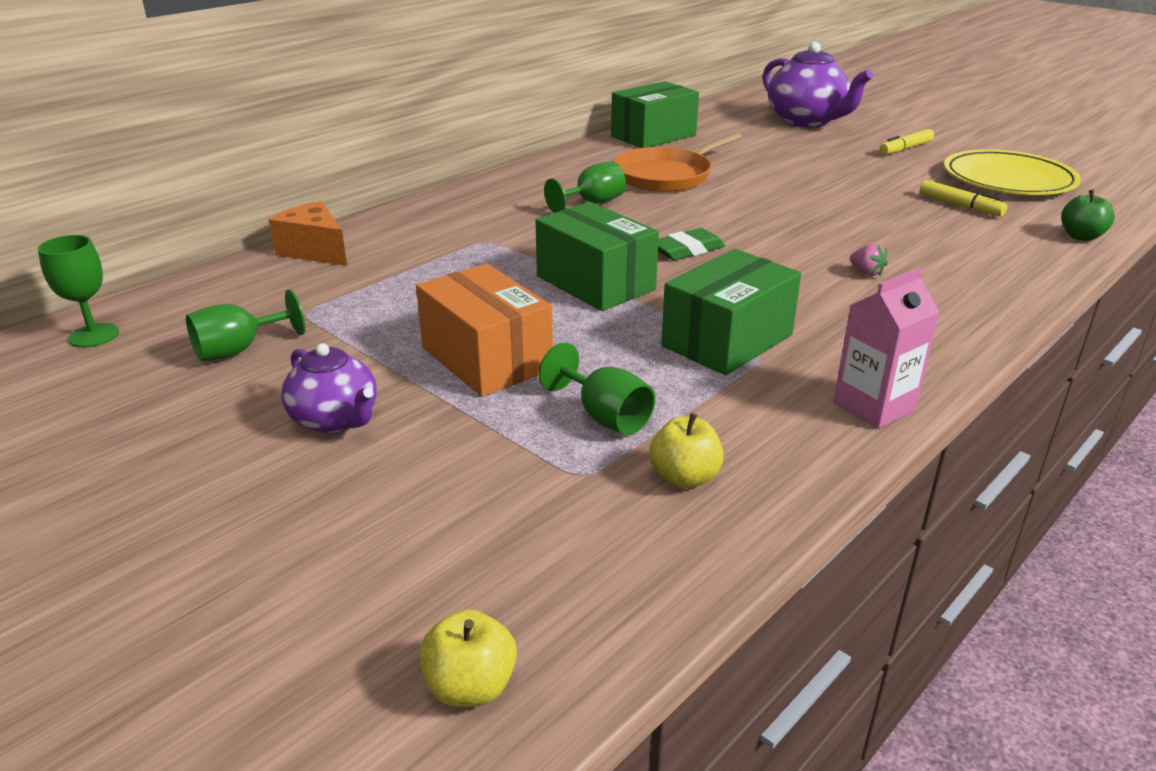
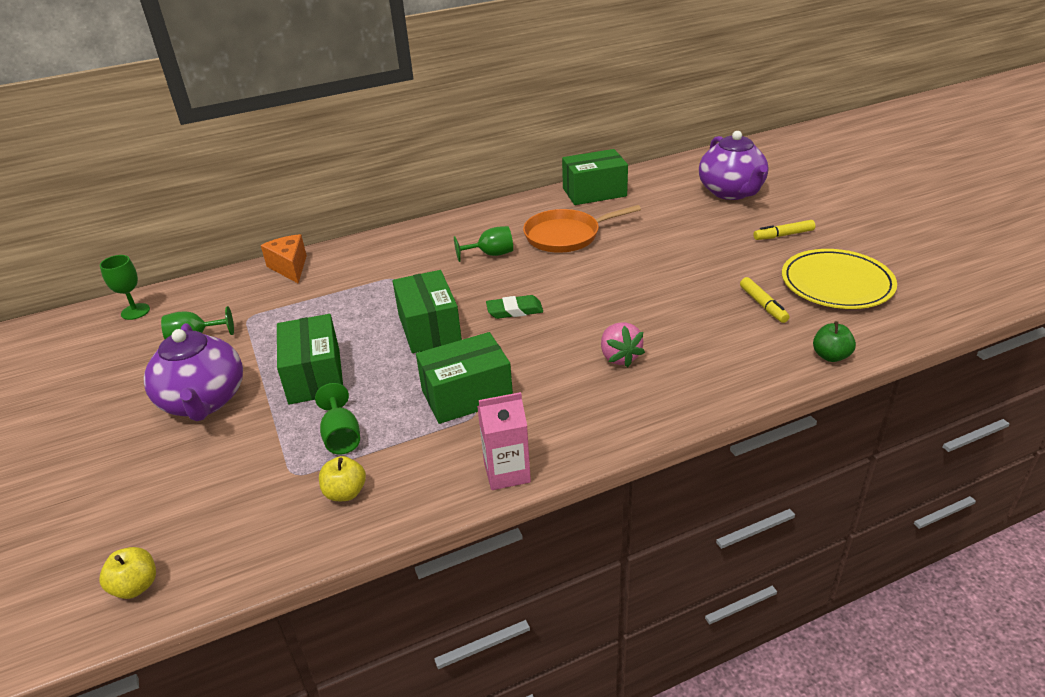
camera: 25 degrees right, 5 degrees up
purple teapot [281,343,377,433] -> purple teapot [144,323,243,421], size x1.68
orange box [416,263,553,397] -> green box [277,314,343,405]
pink strawberry [850,244,888,277] -> pink strawberry [601,322,645,367], size x1.77

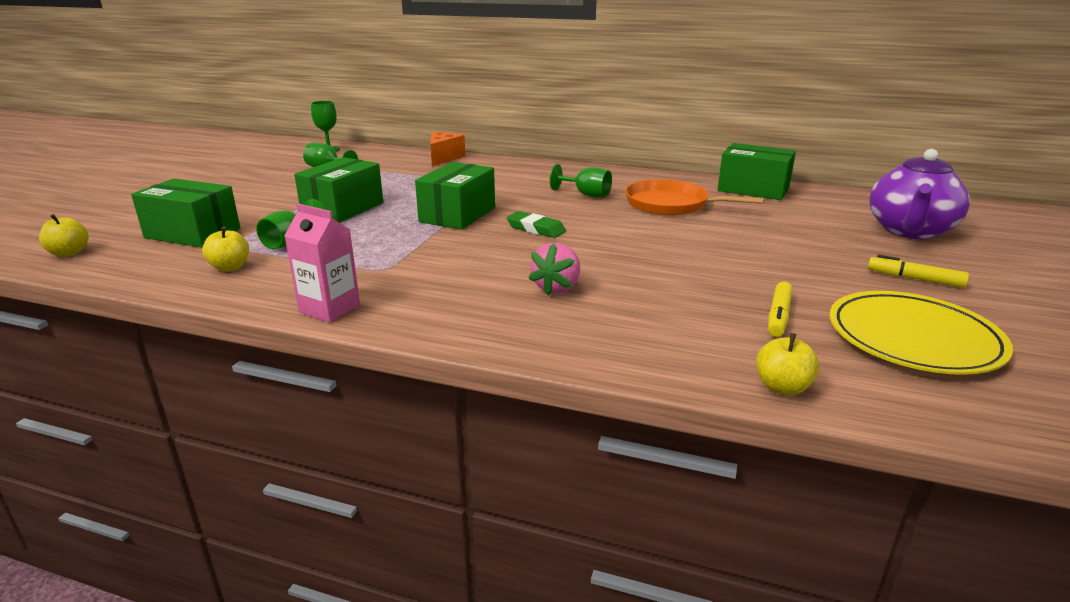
camera: 40 degrees right, 10 degrees down
purple teapot [144,323,243,421] -> none
green box [416,332,513,424] -> green box moved to [131,179,241,247]
green apple [813,321,856,362] -> yellow apple [756,333,819,396]

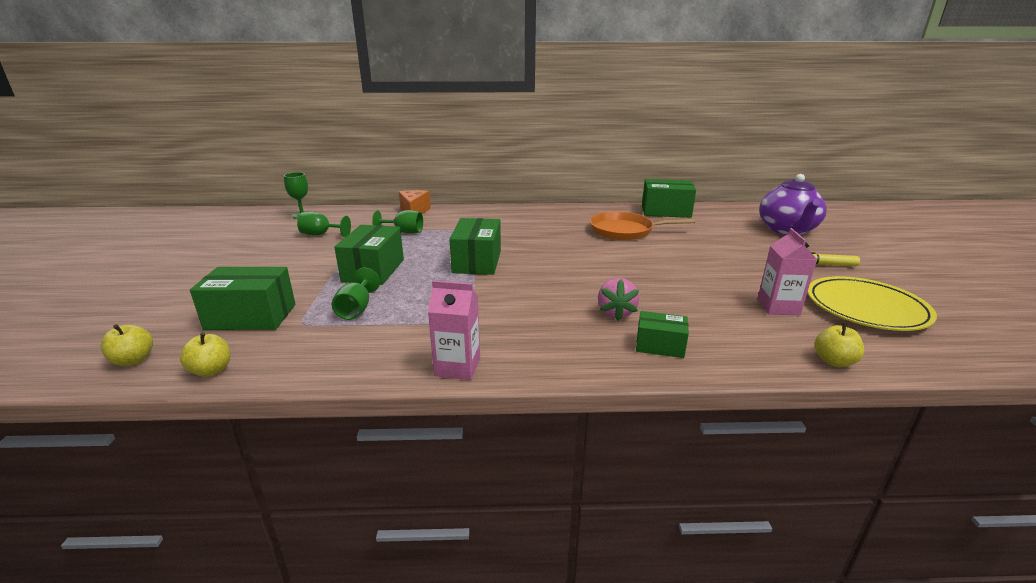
camera: 20 degrees left, 0 degrees up
yellow apple [202,226,249,272] -> yellow apple moved to [180,332,230,377]
green eraser [507,211,566,238] -> none
green goblet [550,164,612,197] -> green goblet moved to [372,210,423,234]
yellow marker [768,282,793,337] -> pink carton [757,228,817,315]
none -> green box [636,311,689,358]

